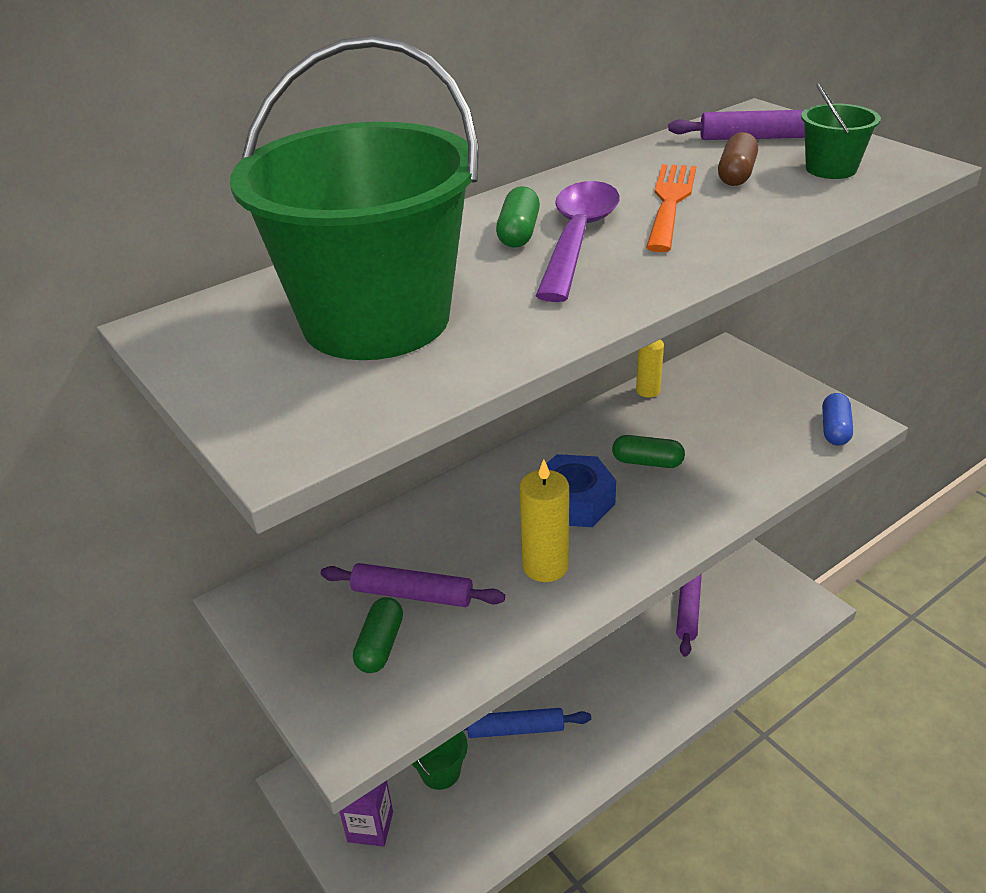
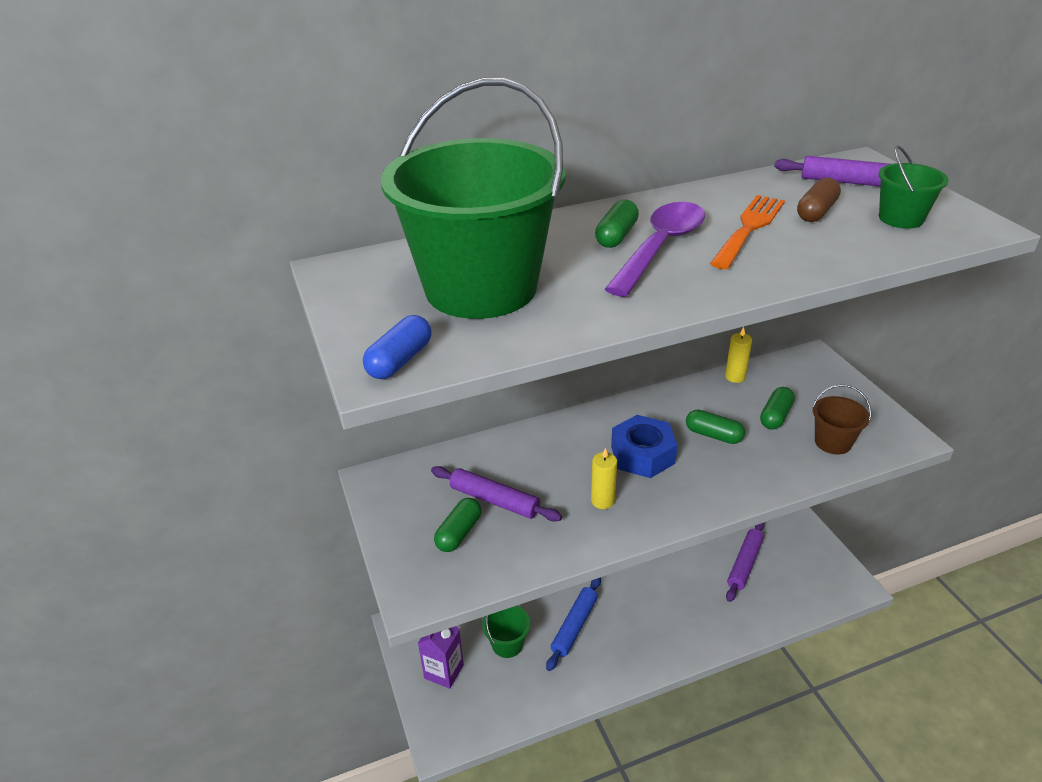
camera: 15 degrees right, 0 degrees up
blue rolling pin [463,708,591,738] -> blue rolling pin turned 75 degrees counterclockwise [546,577,601,671]
yellow candle [520,459,569,582] -> yellow candle [591,448,617,509], size x0.65
blue capsule [822,393,853,445] -> blue capsule moved to [363,315,432,379]
none -> green capsule [760,387,795,429]
none -> brown bucket [812,384,872,455]

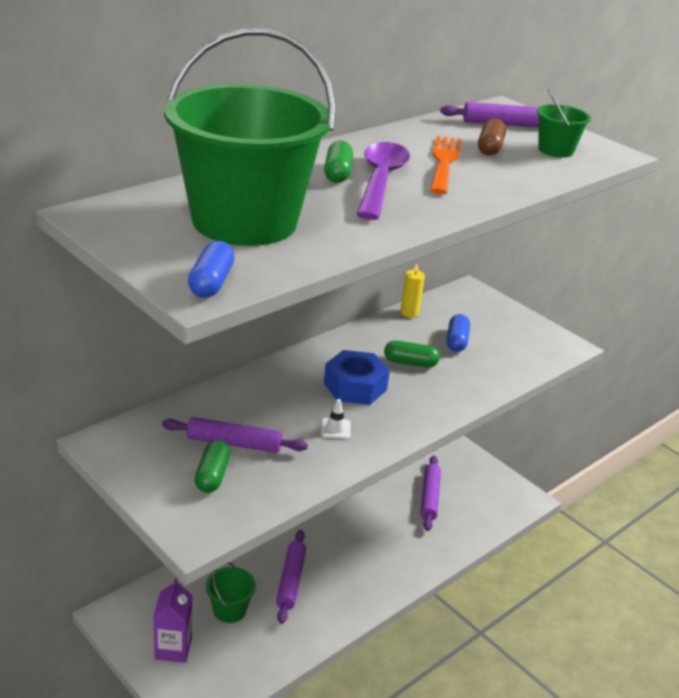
camera: 25 degrees left, 5 degrees down
blue rolling pin [546,577,601,671] -> purple rolling pin [276,530,306,624]
yellow candle [591,448,617,509] -> white traffic cone [321,399,351,439]
green capsule [760,387,795,429] -> blue capsule [447,314,470,352]
brown bucket [812,384,872,455] -> none

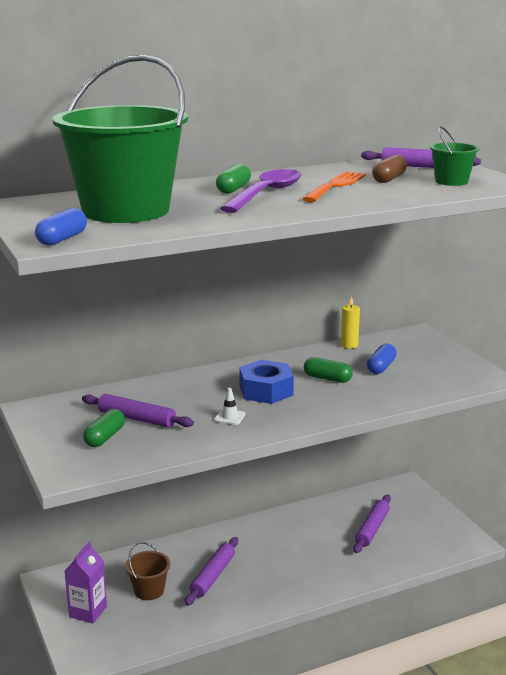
camera: 20 degrees right, 10 degrees down
green bucket [206,562,256,623] -> brown bucket [125,542,170,600]

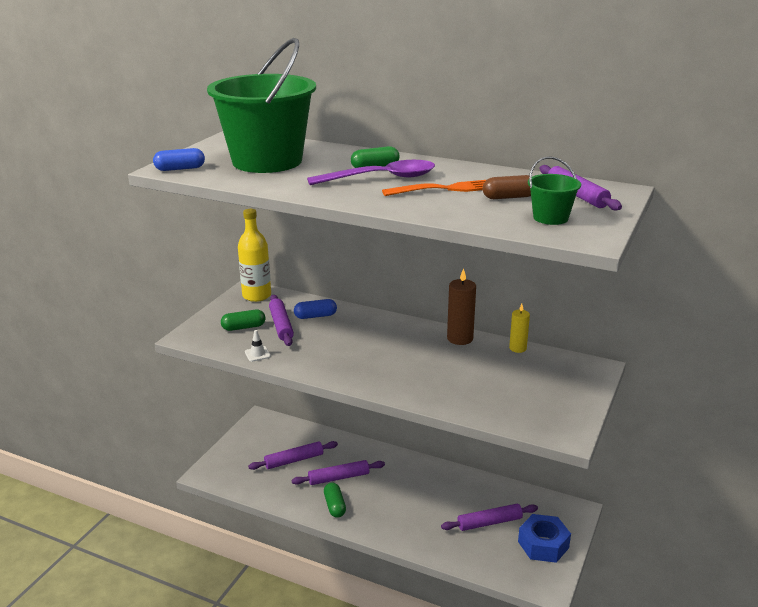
camera: 50 degrees right, 5 degrees up
purple carton [65,541,107,623] -> none
brown bucket [125,542,170,600] -> purple rolling pin [248,441,338,470]
white traffic cone [214,388,246,425] -> white traffic cone moved to [245,330,271,362]
blue nut [239,360,294,404] -> blue nut moved to [518,514,571,563]
green capsule [304,357,353,383] -> green capsule moved to [324,483,346,518]
blue capsule [367,344,397,374] -> blue capsule moved to [294,299,337,319]
none -> yellow bottle [238,209,271,302]
none -> brown candle [447,268,476,345]

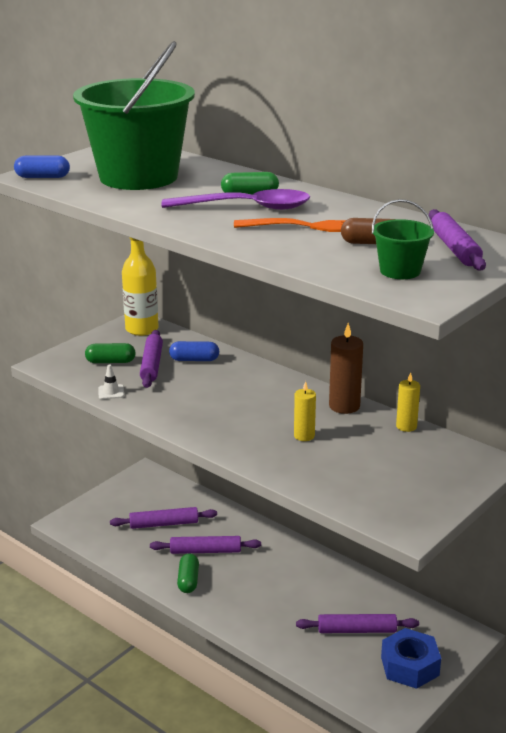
camera: 15 degrees right, 0 degrees up
none -> yellow candle [294,381,316,441]

